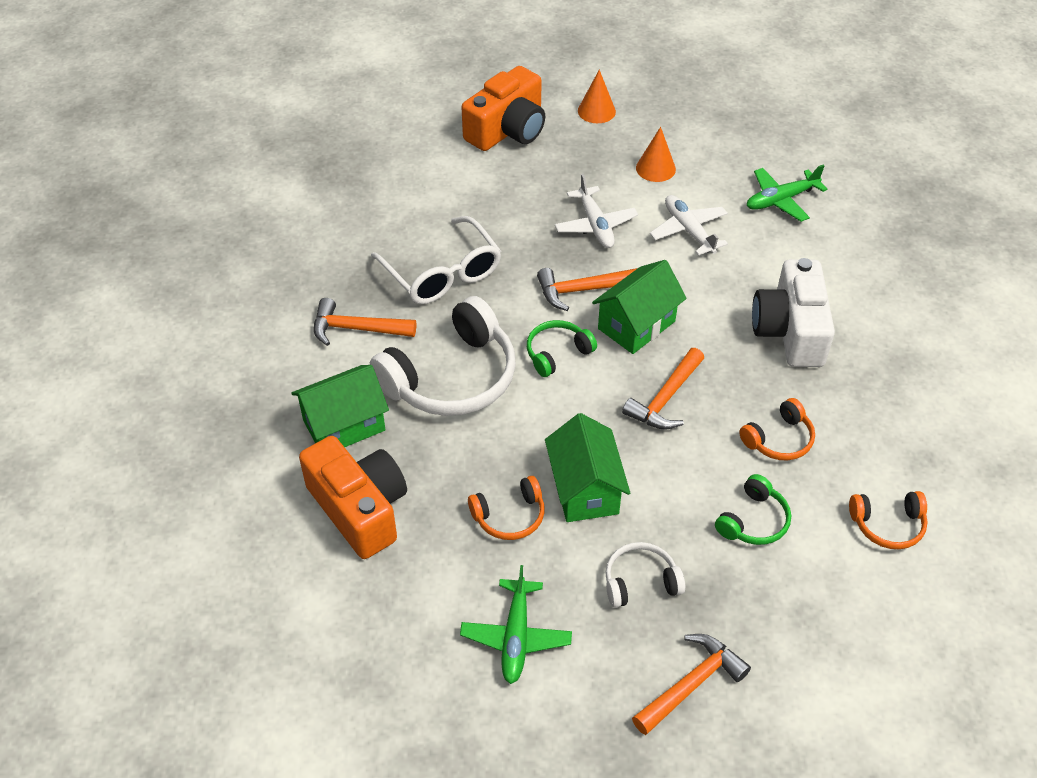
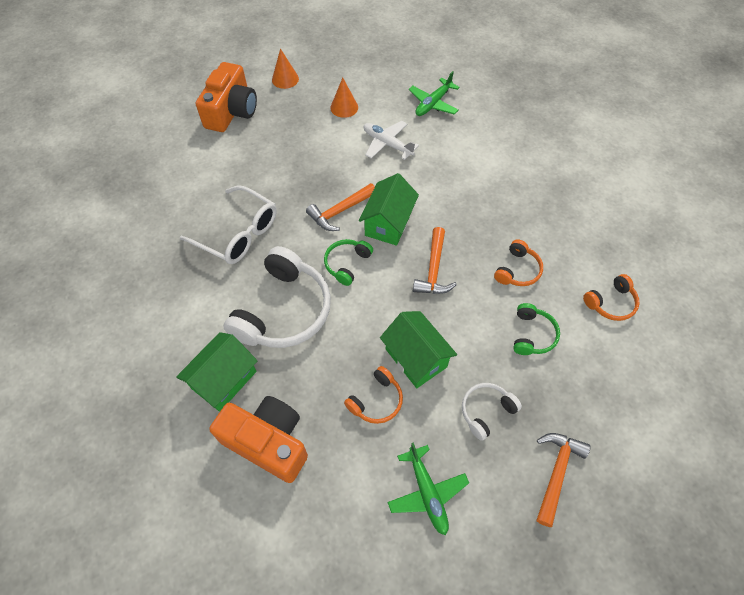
camera: 25 degrees left, 10 degrees up
orange hammer [314,298,416,346] -> none
white plane [555,174,638,248] -> none
white camera [752,258,835,367] -> none

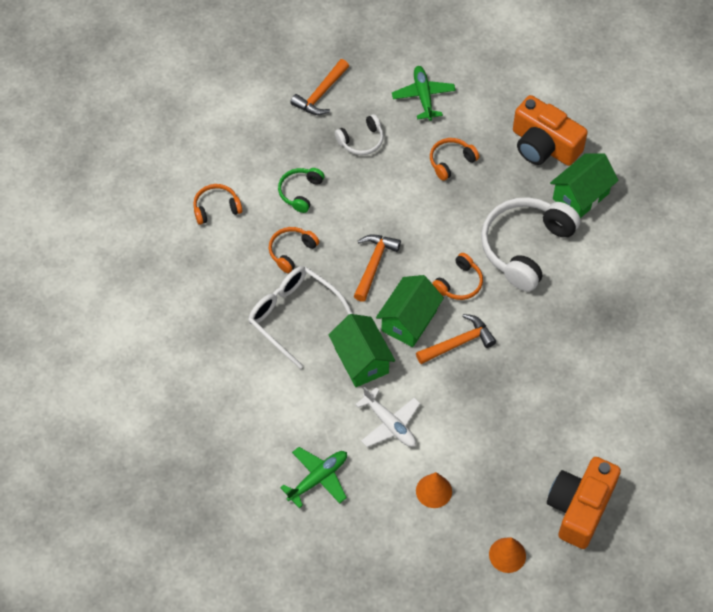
camera: 170 degrees left, 0 degrees up
white glasses [180,185,277,264] -> white glasses moved to [248,266,353,369]
green headphones [324,239,373,286] -> orange headphones [432,253,483,300]
green house [380,311,457,388] -> green house moved to [329,314,395,387]

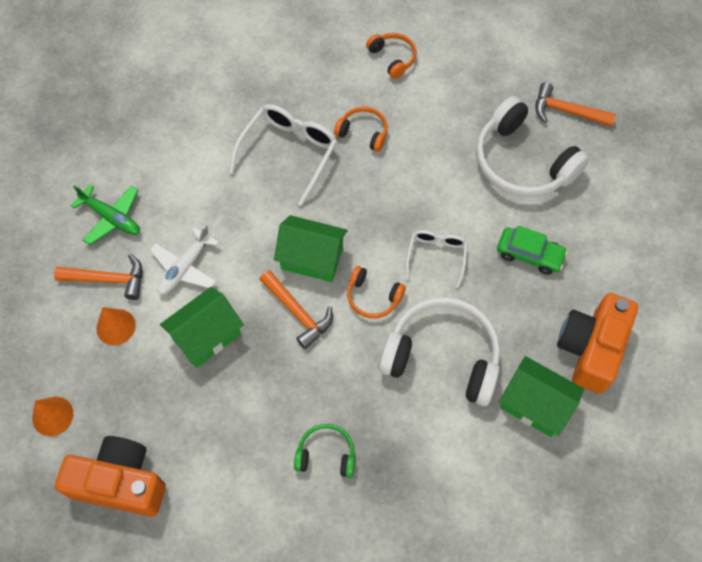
camera: 75 degrees right, 5 degrees up
green headphones [278,168,325,213] -> green headphones moved to [294,424,355,478]
green house [329,314,395,387] -> green house moved to [160,287,244,368]
white headphones [335,114,384,155] -> white headphones [476,96,589,197], size x2.01
orange hammer [354,234,401,302] -> orange hammer moved to [54,254,142,300]
green plane [392,66,456,121] -> none
orange headphones [430,138,479,181] -> green car [497,226,568,275]
none -> white glasses [406,230,468,288]

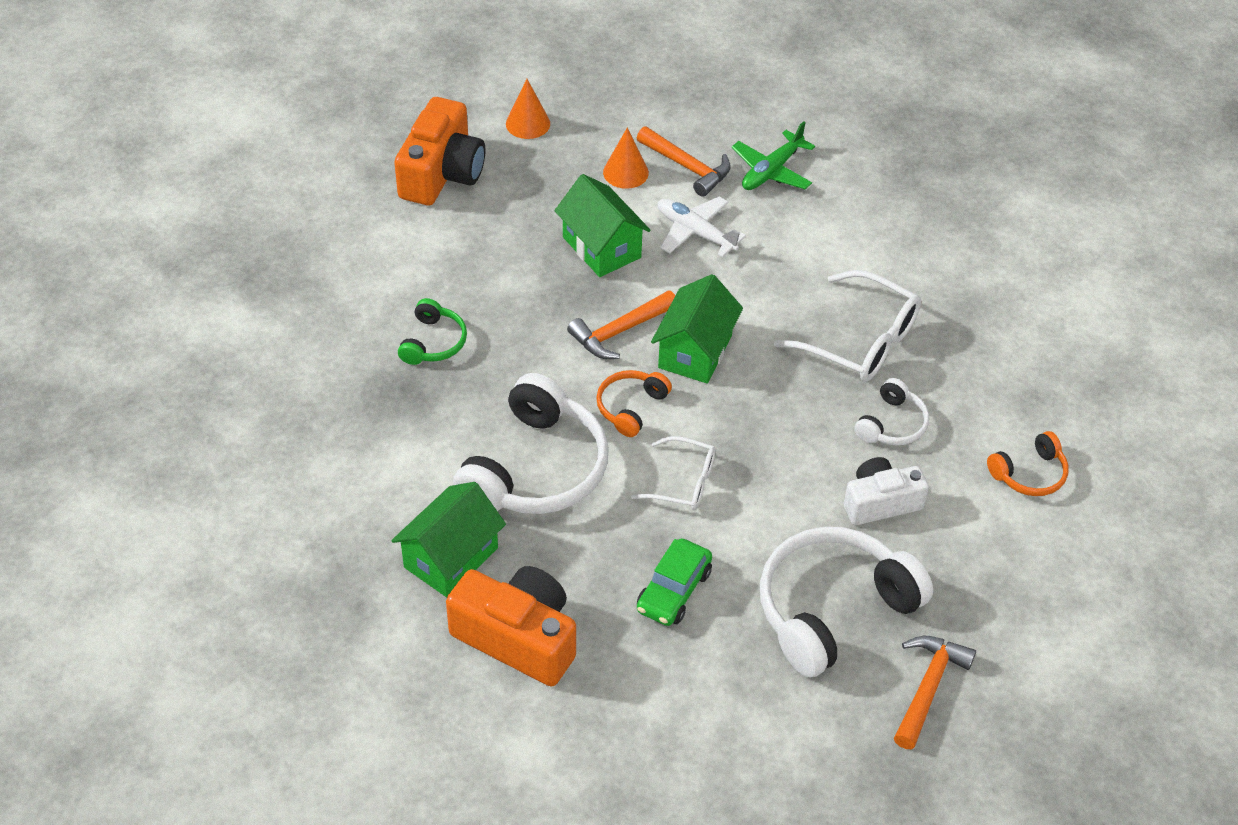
camera: 95 degrees right, 15 degrees down
orange hammer [54,254,142,300] -> orange hammer turned 60 degrees counterclockwise [637,126,731,197]
orange headphones [334,106,388,152] -> white headphones [854,378,929,445]
none -> white camera [844,457,929,525]

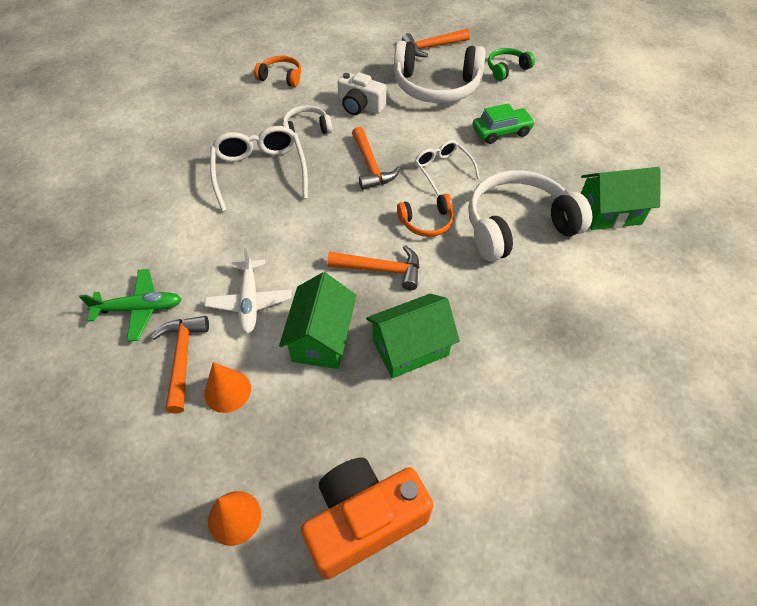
camera: 135 degrees left, 5 degrees up
green headphones [398,298,467,365] -> green headphones moved to [488,48,535,81]
orange camera [446,566,576,687] -> none
green house [651,274,743,384] -> green house moved to [366,294,460,378]
none -> orange hammer [352,127,401,190]

